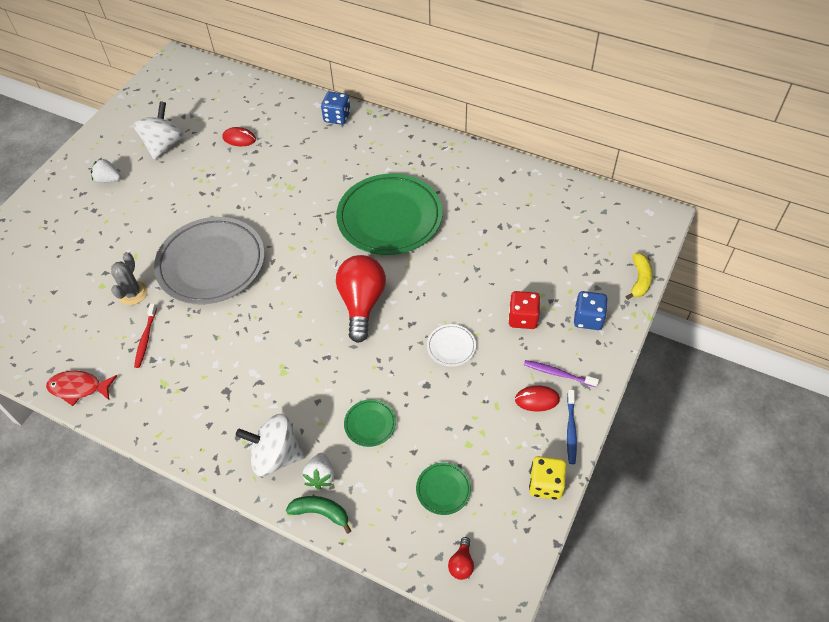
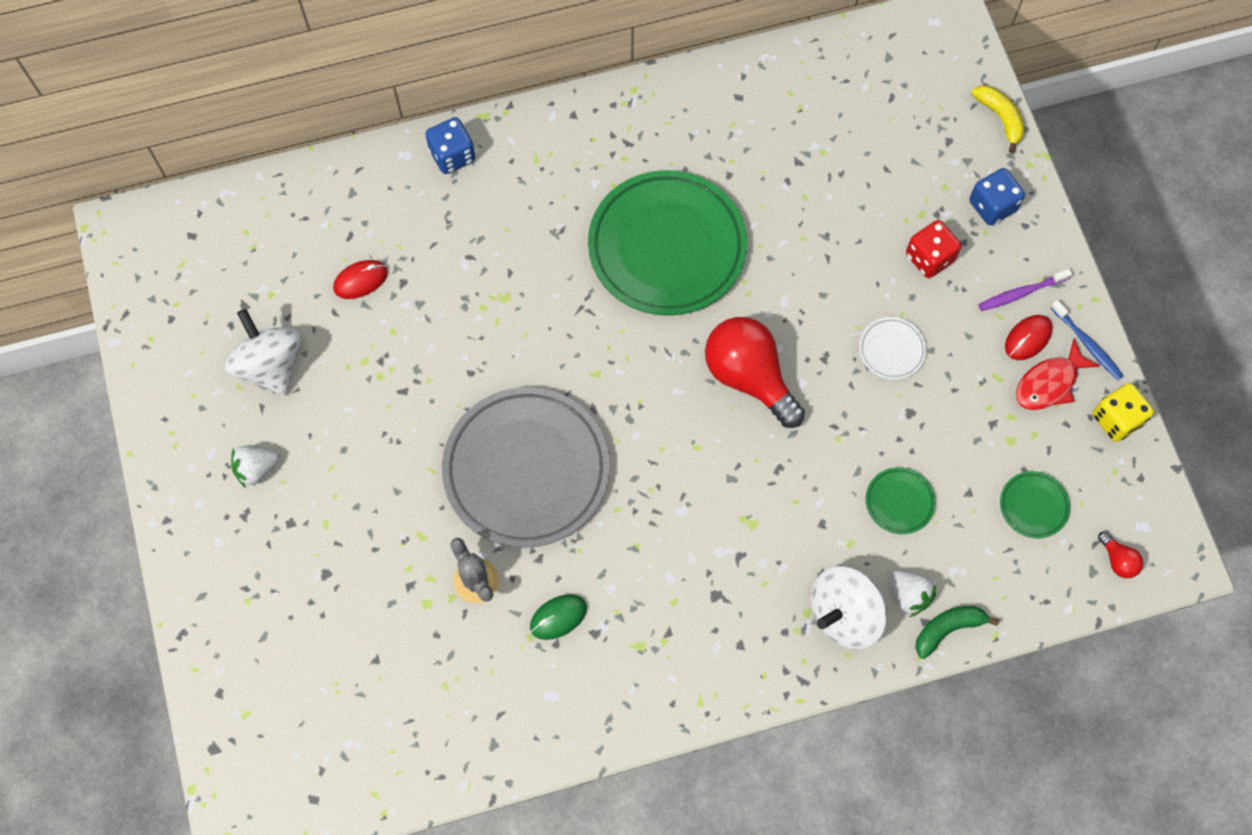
camera: 45 degrees left, 15 degrees up
red fish [46,371,117,406] -> red fish moved to [1016,339,1100,410]
red toothbrush [134,304,157,368] -> green mouse [530,594,587,640]

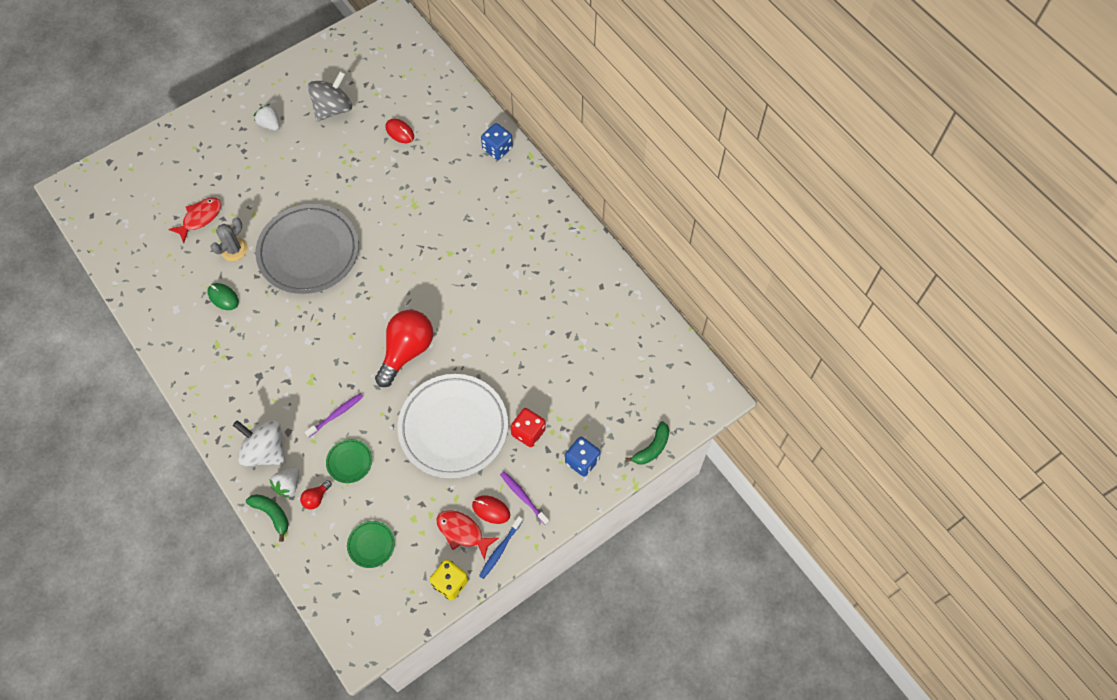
camera: 70 degrees right, 5 degrees down
white spinning top [225,309,301,396] -> grey spinning top [308,71,352,122]
green plate [588,170,747,316] -> none
white plate [859,317,927,380] -> white plate [398,374,508,478], size x2.41
yellow banana [971,85,1025,153] -> green banana [625,421,670,465]
red light bulb [1098,531,1143,578] -> red light bulb moved to [300,480,332,510]
none -> red fish [168,198,221,243]
none -> purple toothbrush [305,393,363,437]

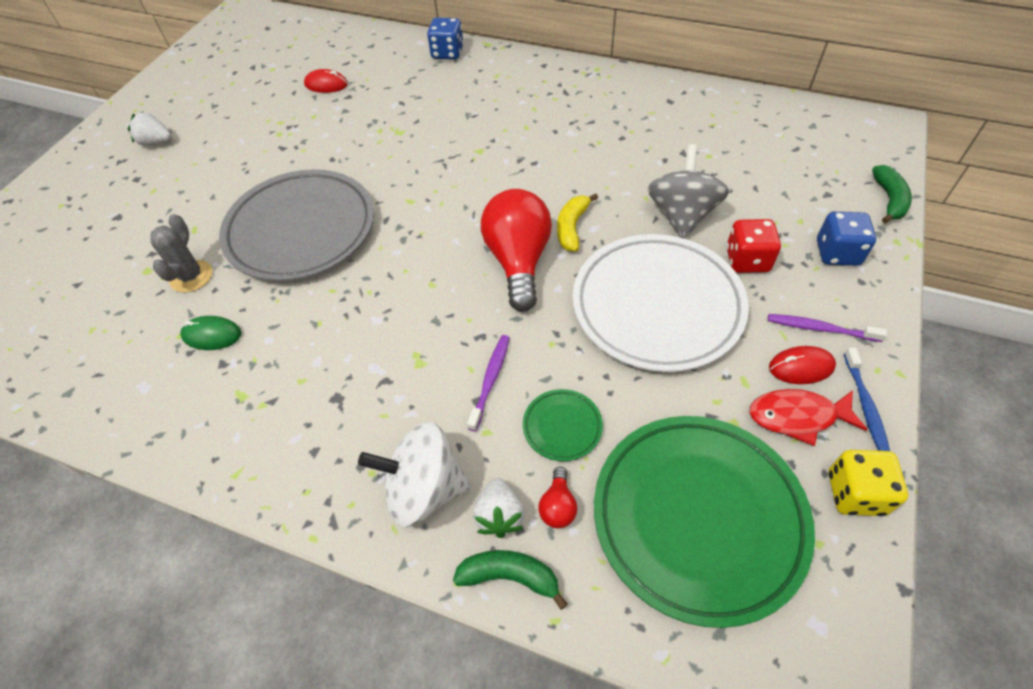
camera: 30 degrees left, 10 degrees down
red fish [168,198,221,243] -> none
grey spinning top [308,71,352,122] -> grey spinning top moved to [648,144,729,238]
green plate [347,521,395,568] -> green plate [594,416,815,628], size x2.41
none -> yellow banana [557,193,598,251]

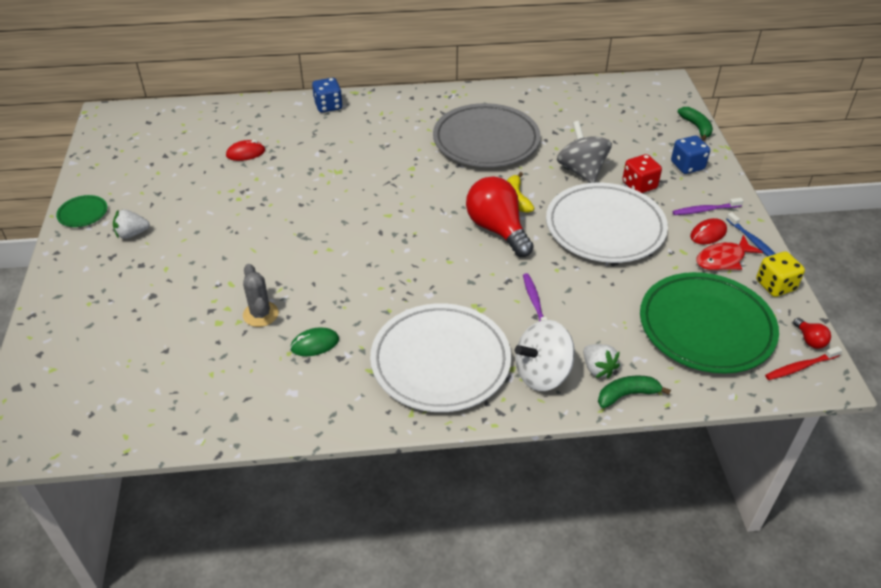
camera: 30 degrees left, 10 degrees down
grey plate [219,169,374,281] -> grey plate moved to [433,103,541,167]
green plate [523,389,603,461] -> green plate moved to [56,195,107,227]
red light bulb [538,467,577,528] -> red light bulb moved to [793,318,831,349]
none -> white plate [370,303,511,412]
none -> red toothbrush [765,346,842,380]

